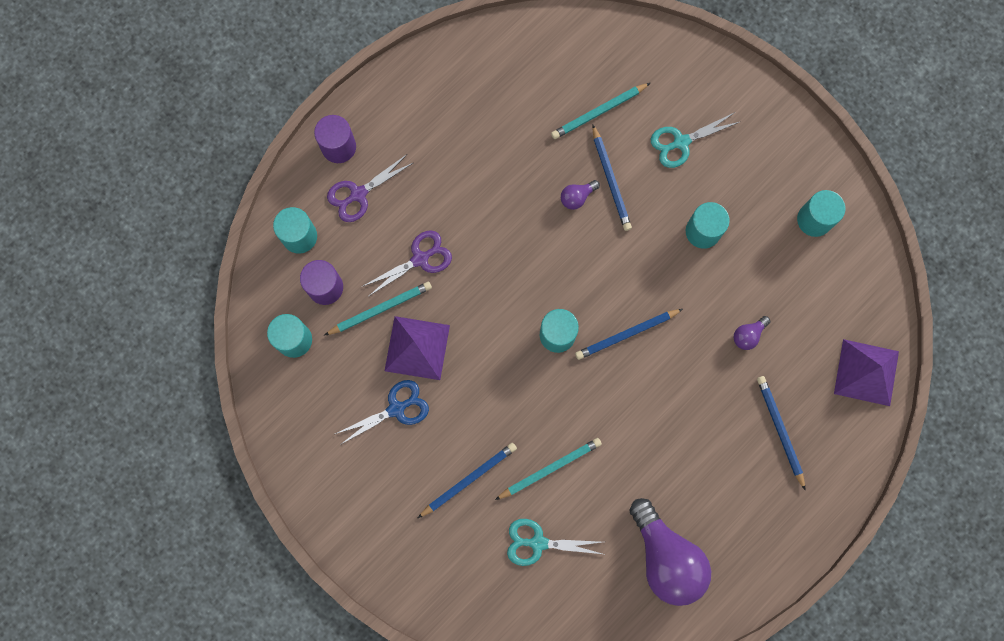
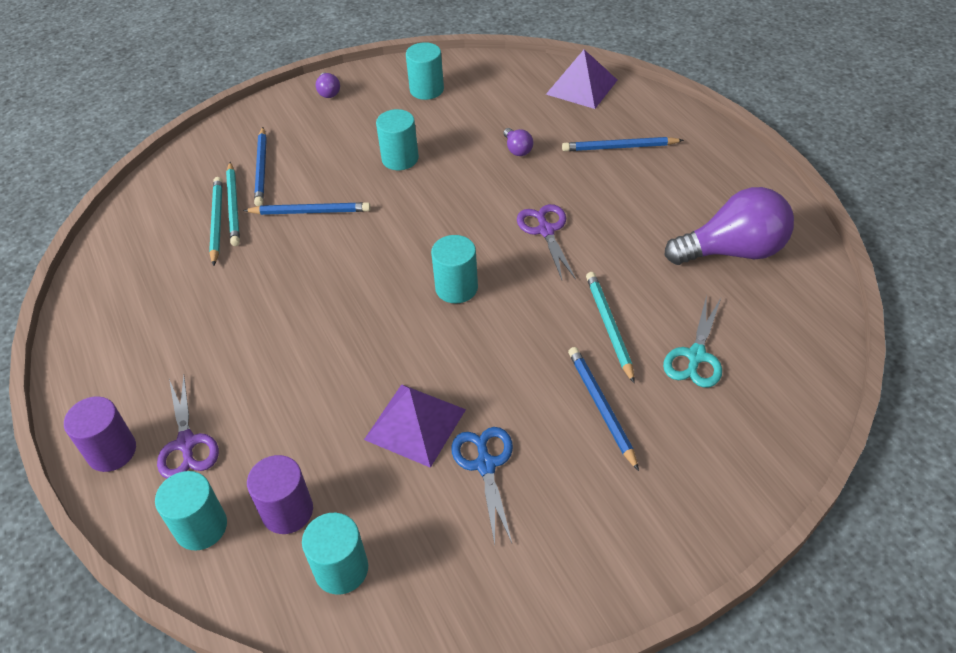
camera: 70 degrees left, 30 degrees down
turquoise pencil [324,282,432,336] -> turquoise pencil moved to [209,177,222,266]
purple scissors [363,230,452,296] -> purple scissors moved to [517,204,576,280]
purple light bulb [561,180,600,210] -> purple light bulb moved to [316,72,340,98]
blue pencil [575,309,683,360] -> blue pencil moved to [254,127,267,206]
turquoise scissors [651,113,739,168] -> none

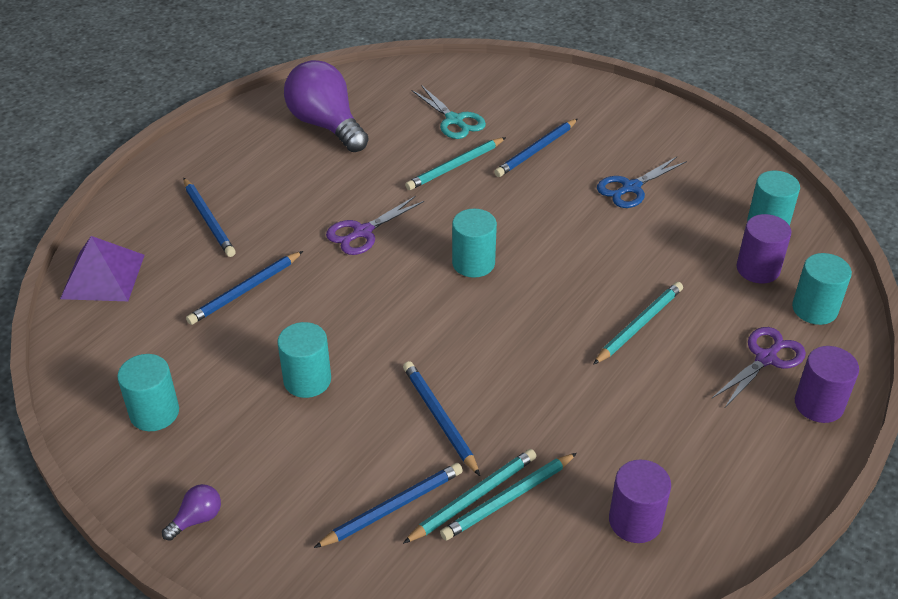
camera: 120 degrees left, 5 degrees down
purple pyramid [364,384,466,468] -> none
purple light bulb [504,128,533,156] -> blue pencil [186,251,303,325]
turquoise scissors [663,295,722,388] -> turquoise scissors turned 60 degrees clockwise [412,85,486,139]
none -> turquoise pencil [593,282,683,365]
none -> purple cylinder [609,460,671,543]

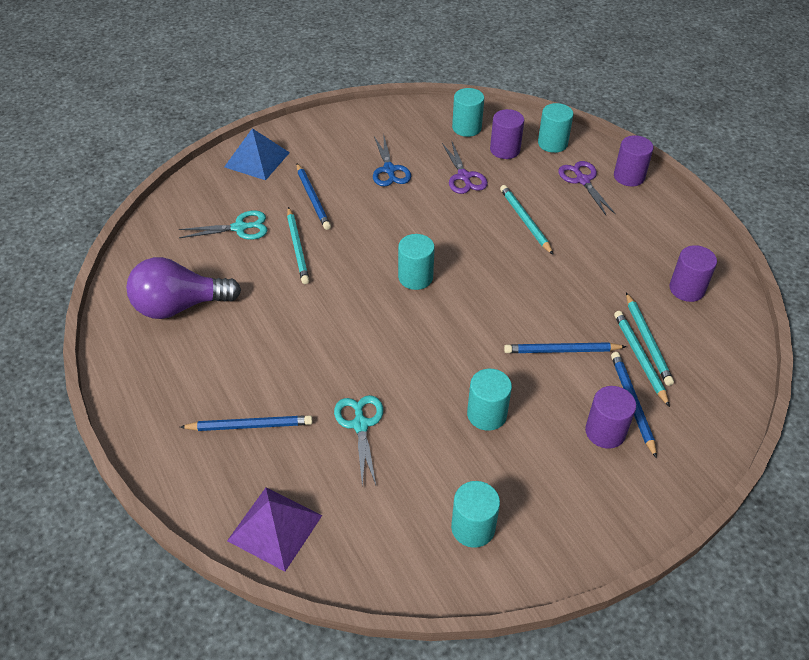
camera: 65 degrees left, 5 degrees up
purple light bulb [162,484,221,541] -> none
blue pencil [186,251,303,325] -> turquoise scissors [334,395,383,486]
purple scissors [326,196,424,255] -> purple scissors moved to [442,142,488,194]
none -> blue pyramid [224,128,290,180]
none -> purple cylinder [585,386,636,449]

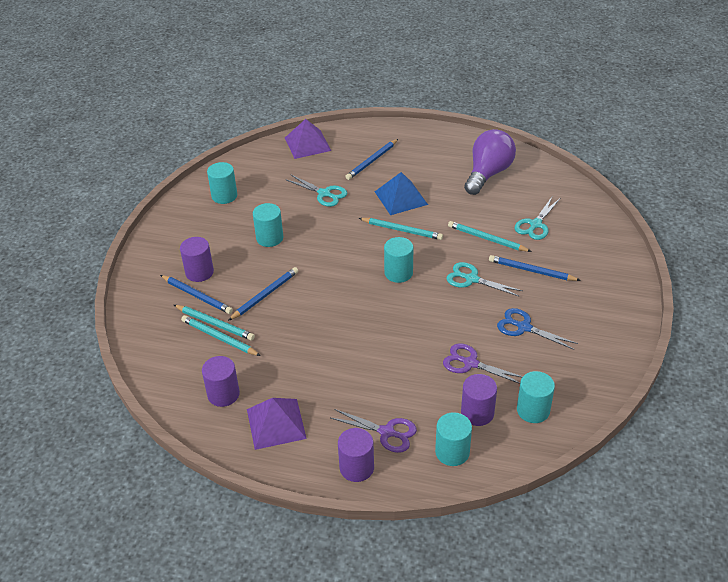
camera: 135 degrees right, 5 degrees down
blue pyramid [224,128,290,180] -> blue pyramid moved to [375,172,428,215]
turquoise pencil [500,185,553,255] -> turquoise pencil moved to [359,218,443,240]
none -> purple pyramid [247,398,307,450]
none -> turquoise scissors [446,262,523,297]

